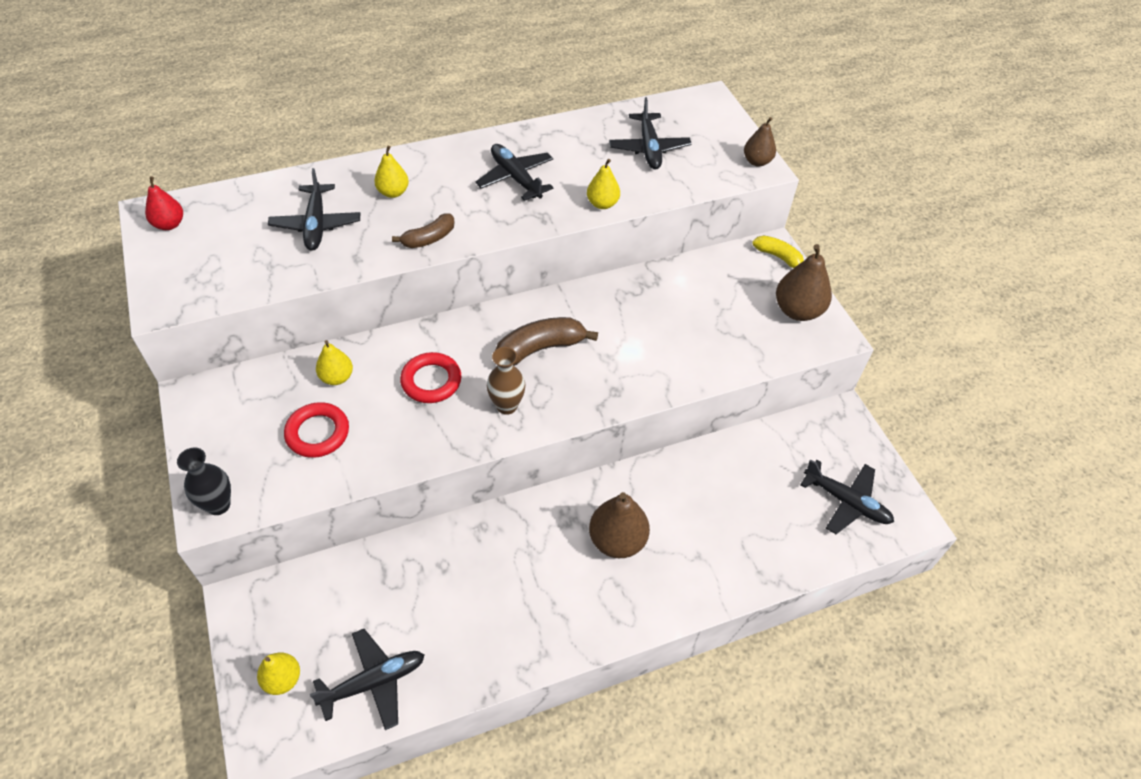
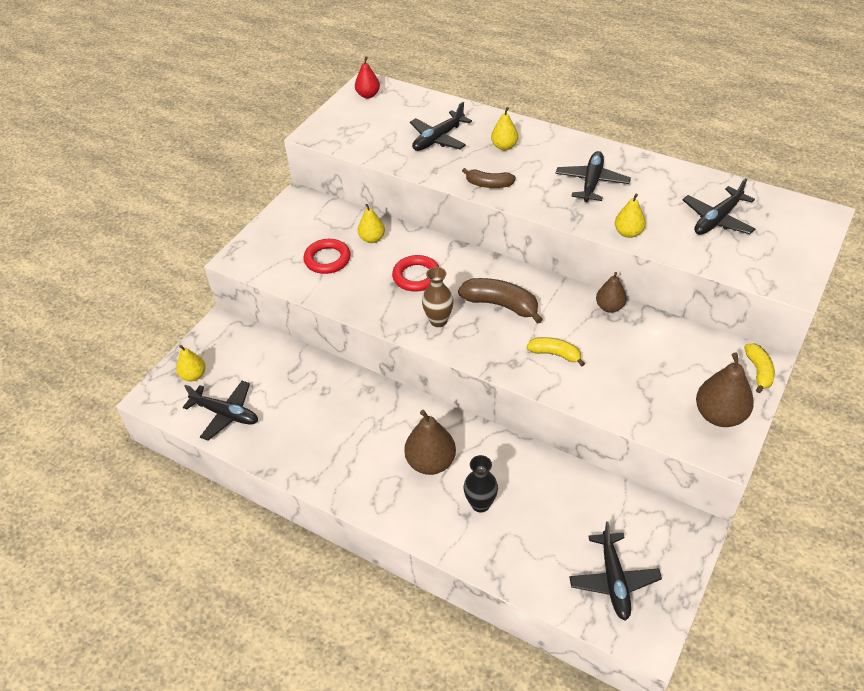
camera: 55 degrees right, 5 degrees down
black vase [177,448,231,515] -> black vase moved to [464,455,498,513]
brown pear [744,117,776,167] -> brown pear moved to [596,272,626,313]
none -> yellow banana [527,337,585,366]

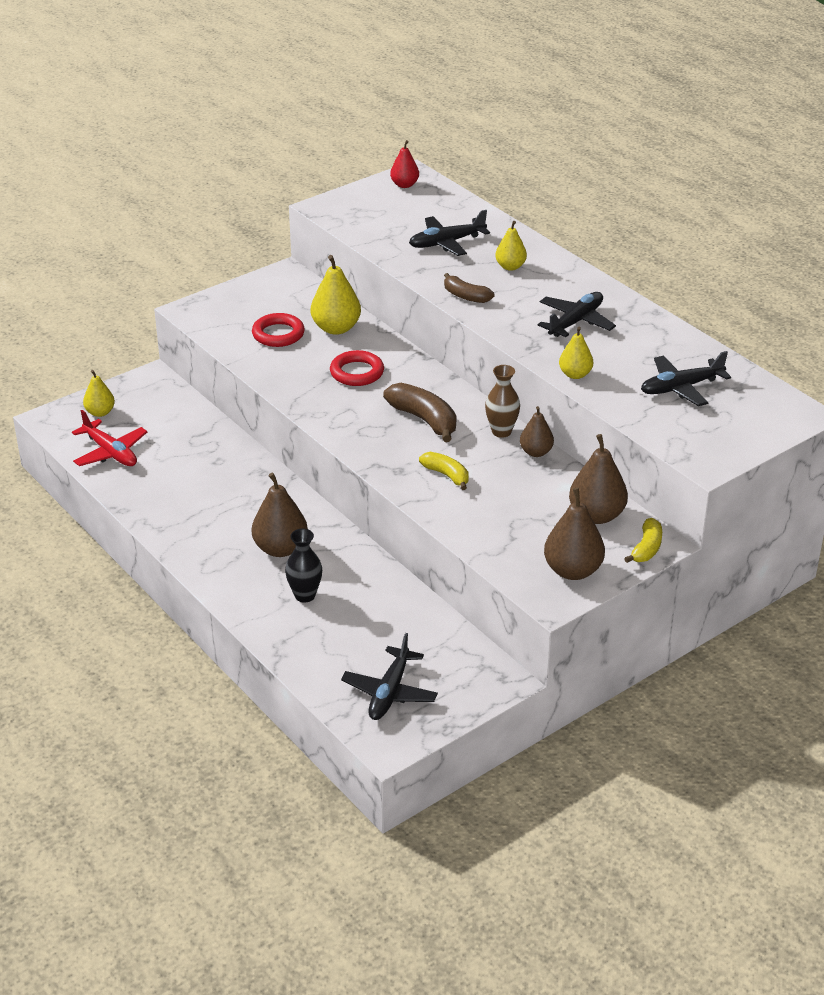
camera: 20 degrees right, 10 degrees down
black plane [183,381,258,441] -> red plane [72,410,147,466]
yellow pear [358,204,385,243] -> yellow pear [311,255,361,335], size x1.63
brown vase [422,267,454,327] -> brown vase moved to [485,365,520,438]
none -> brown pear [569,434,628,524]

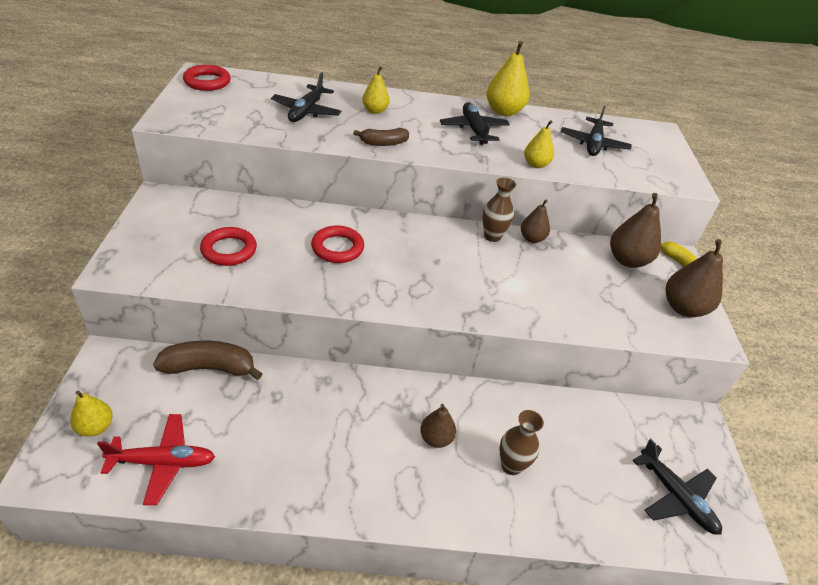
camera: 55 degrees left, 5 degrees up
brown pear [252,473,308,557] -> brown pear [420,404,456,448], size x0.61
black vase [285,529,322,603] -> brown vase [499,410,544,475]
yellow pear [311,255,361,335] -> yellow pear moved to [487,41,529,116]
brown banana [383,383,456,442] -> brown banana moved to [153,341,263,380]
red pear [390,140,419,188] -> red ring [183,65,231,91]
yellow banana [419,452,469,490] -> none

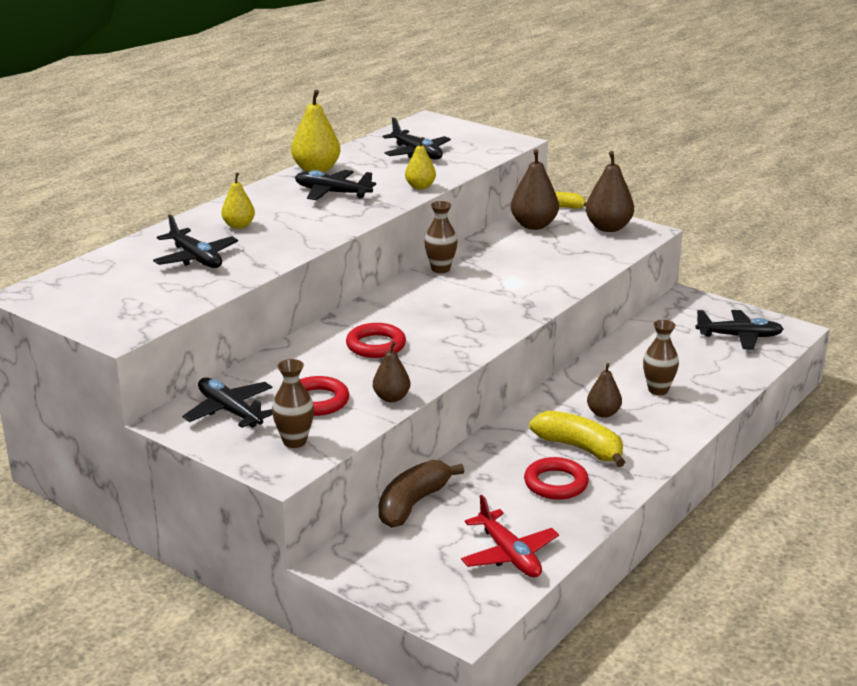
camera: 50 degrees left, 15 degrees down
yellow pear [70,391,113,437] -> none
red plane [97,414,215,505] -> red plane turned 120 degrees clockwise [461,495,559,578]
red ring [183,65,231,91] -> red ring moved to [524,457,589,500]
brown banana [353,128,409,146] -> none
brown pear [521,200,550,243] -> brown pear moved to [373,341,410,402]
none -> black plane [182,377,273,428]
none -> brown vase [272,359,314,448]
none -> yellow banana [529,411,625,467]

